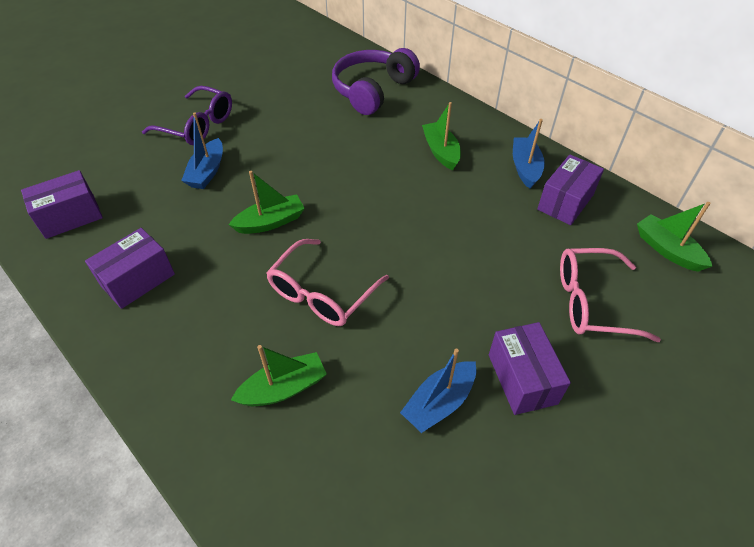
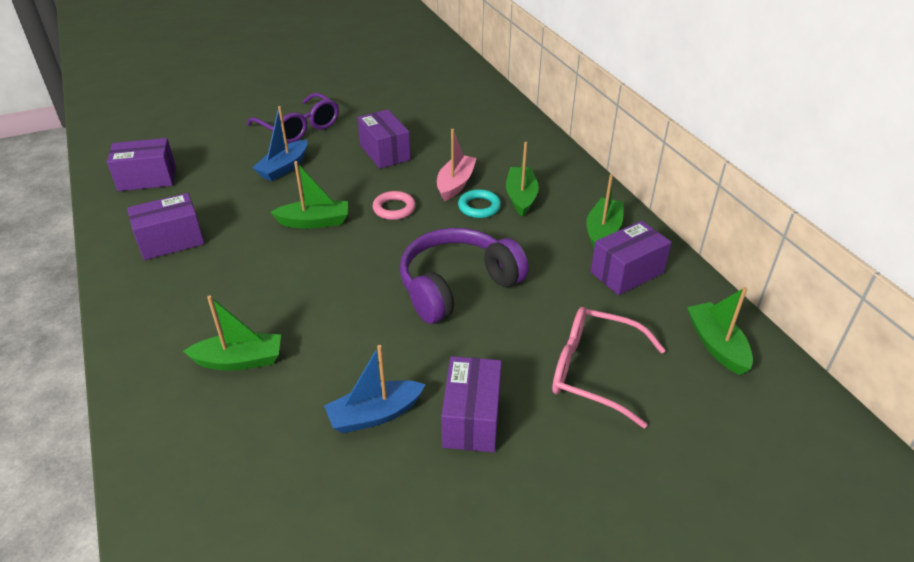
camera: 20 degrees right, 10 degrees down
pink glasses [266,239,389,326] -> none
purple headphones [332,48,420,115] -> purple headphones moved to [400,228,529,324]
blue boat [513,119,545,189] -> green boat [586,174,624,249]
none -> purple box [357,109,411,169]
none -> pink ring [372,191,416,220]
none -> pink boat [437,129,477,201]
none -> turquoise ring [458,189,501,218]

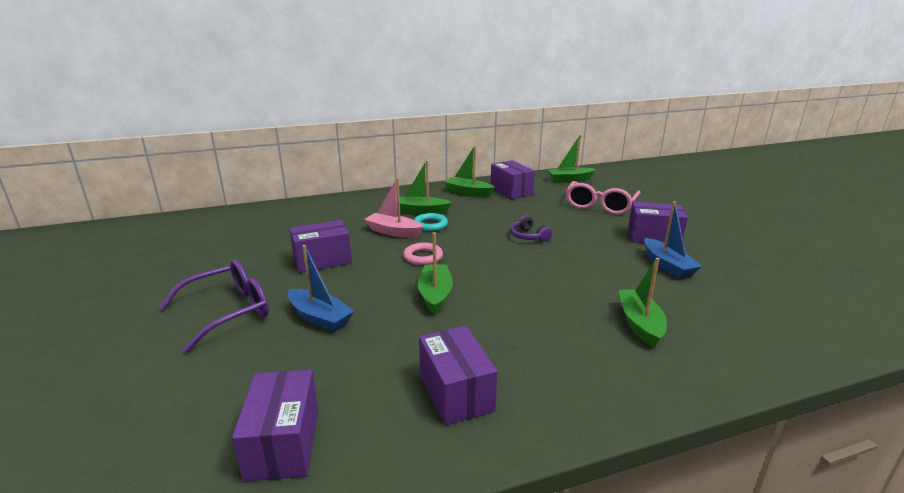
camera: 85 degrees left, 15 degrees down
purple headphones [400,228,529,324] -> purple headphones [510,215,552,242], size x0.44

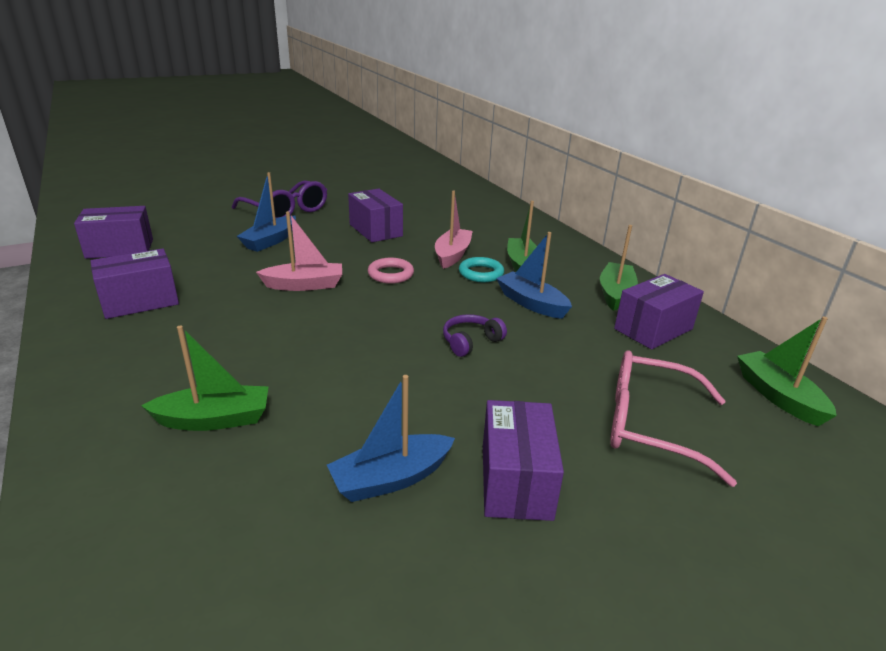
camera: 80 degrees right, 5 degrees up
green boat [417,232,453,315] -> pink boat [256,211,342,291]
none -> blue boat [496,232,572,319]

